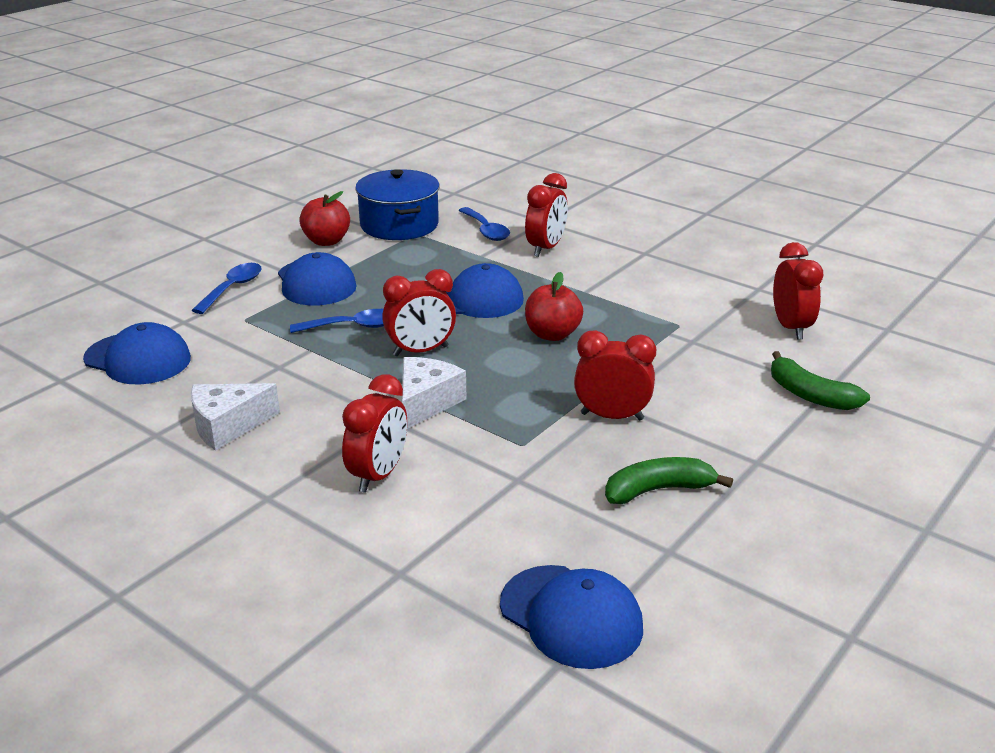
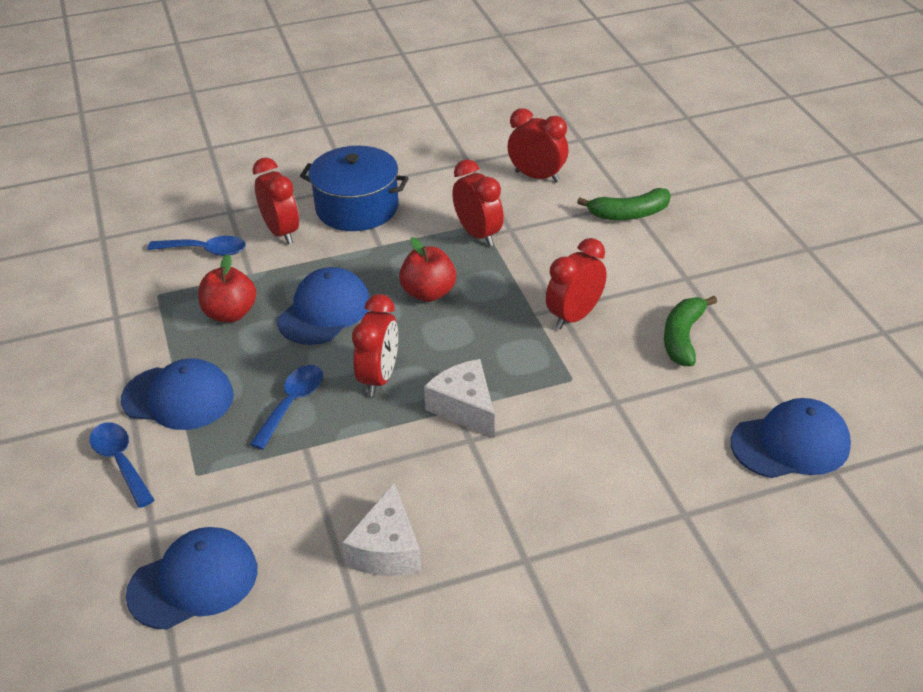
camera: 55 degrees left, 10 degrees up
red apple [299,191,350,246] -> red apple moved to [198,254,256,322]
red clock [342,374,407,493] -> red clock moved to [452,159,504,246]
blue pot [355,169,440,240] -> blue pot moved to [300,146,409,231]

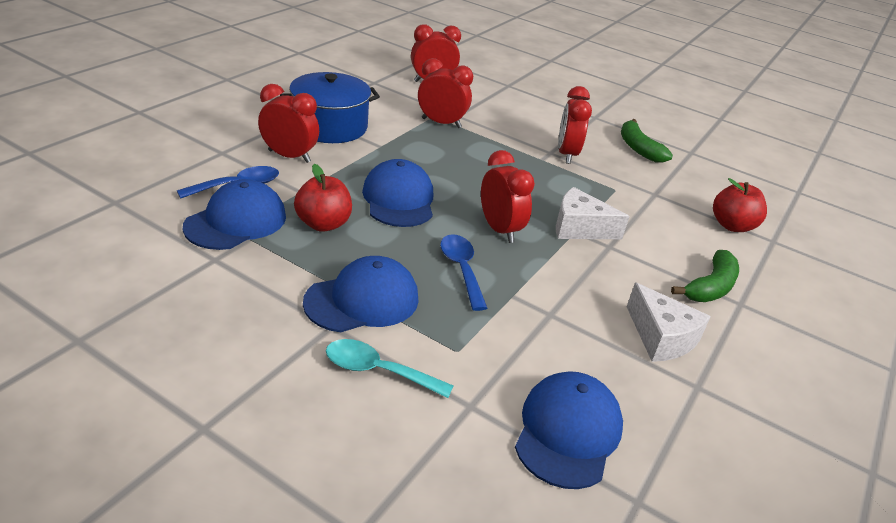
camera: 45 degrees left, 5 degrees down
blue spoon [90,423,154,508] -> turquoise spoon [326,339,454,398]
red apple [399,237,456,302] -> red apple moved to [713,178,767,232]
green banana [577,188,671,220] -> green banana moved to [671,250,739,302]
blue cap [731,398,851,478] -> blue cap moved to [183,179,286,250]

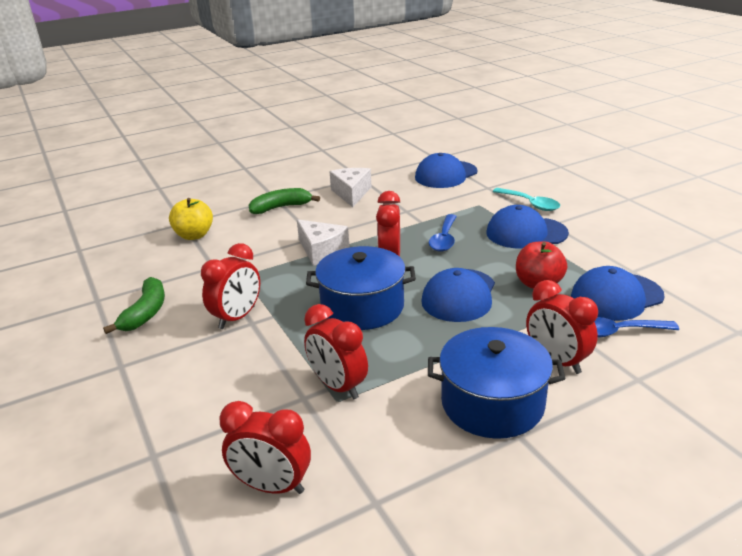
camera: 145 degrees left, 5 degrees down
red apple [713,178,767,232] -> yellow apple [169,198,213,240]
none -> blue pot [306,246,416,330]

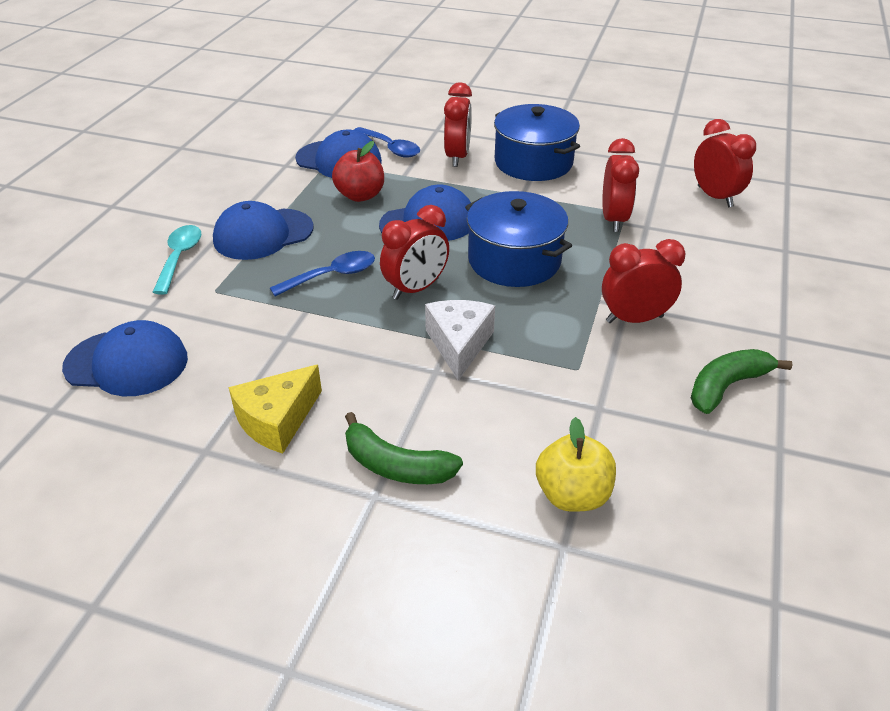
camera: 135 degrees left, 10 degrees up
white cheese [329,168,372,207] -> yellow cheese [228,365,322,454]
blue cap [487,205,569,249] -> blue cap turned 105 degrees clockwise [213,201,314,260]

